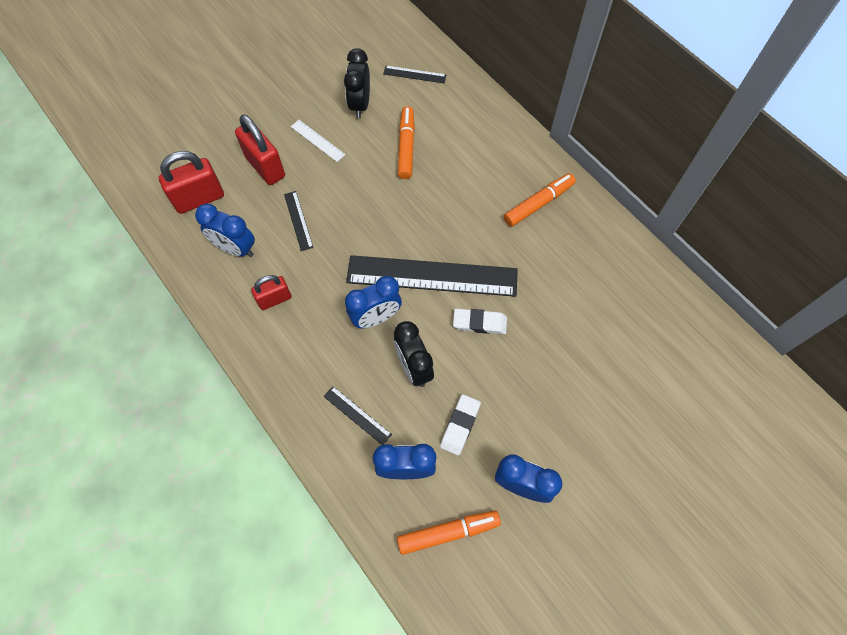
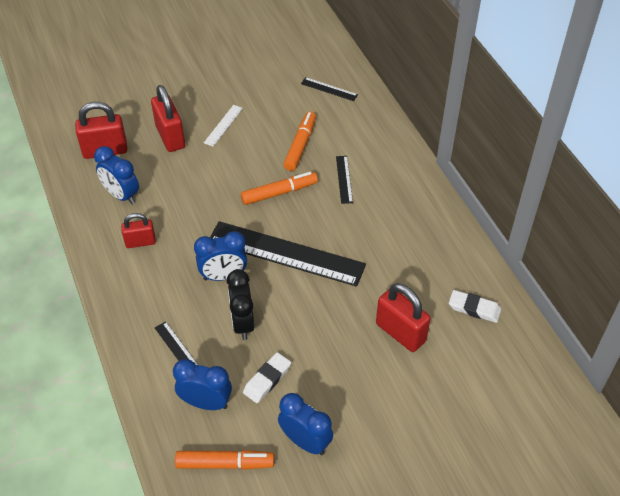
camera: 15 degrees right, 15 degrees down
black ruler [284,191,313,251] -> black ruler moved to [336,156,353,204]
white ruler [291,120,345,162] -> white ruler turned 60 degrees clockwise [204,105,243,146]
black clock [344,48,370,118] -> none
white eraser [453,308,507,334] -> white eraser moved to [449,290,501,323]
orange marker [504,173,576,227] -> orange marker moved to [241,172,318,205]
none -> red padlock [376,283,431,352]

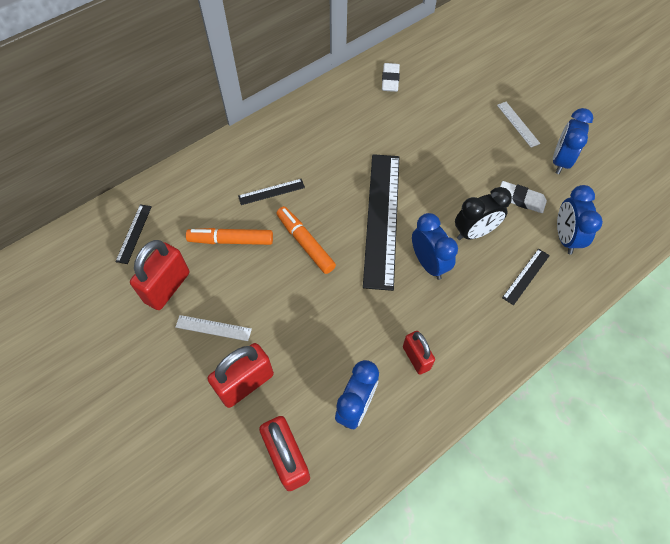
camera: 105 degrees left, 10 degrees up
orange marker [175,450,274,470] -> none
red padlock [376,283,431,352] -> red padlock moved to [130,240,189,310]
none -> white ruler [497,102,541,147]

